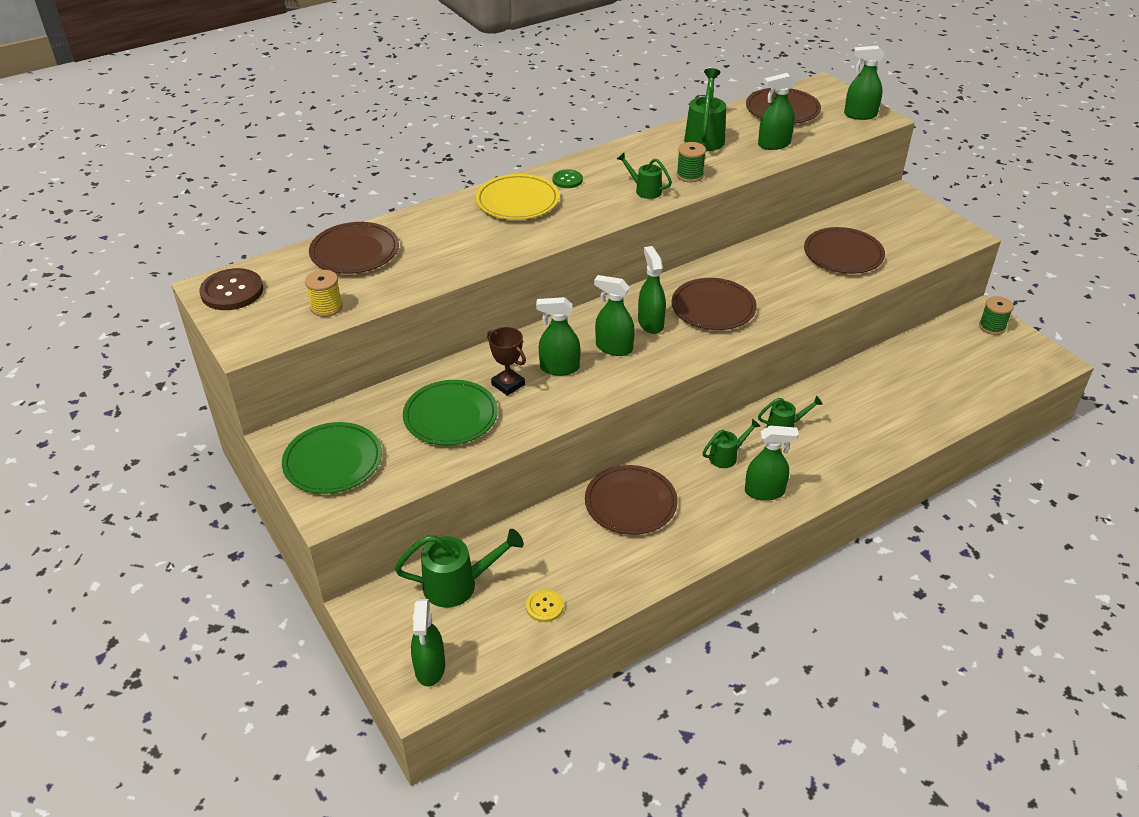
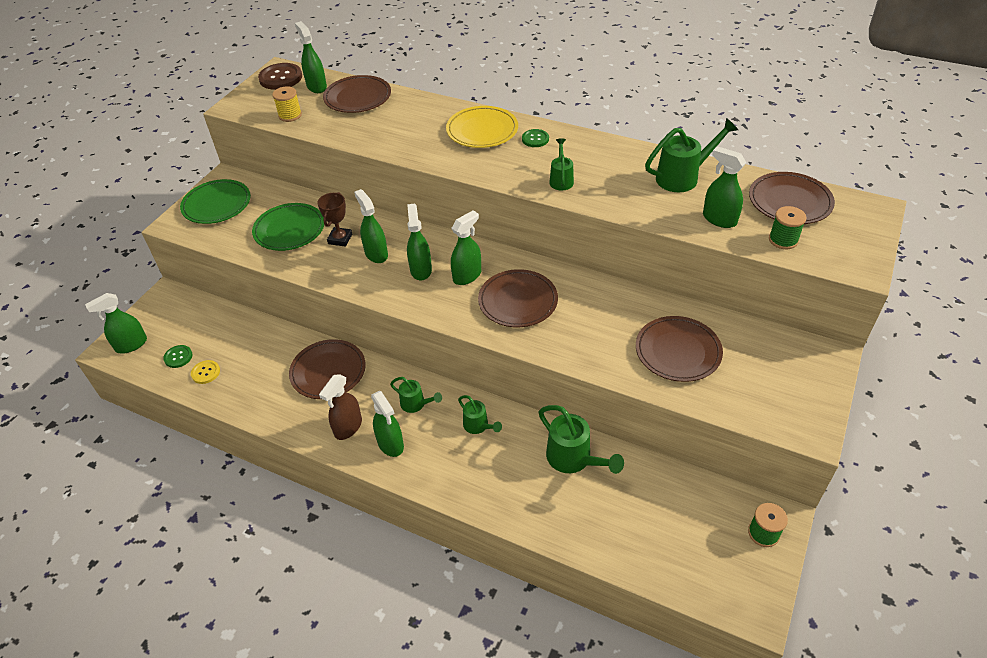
camera: 60 degrees right, 5 degrees up
green watering can [395,529,524,608] -> green watering can moved to [538,405,624,474]
green spool [676,142,706,182] -> green spool moved to [769,206,806,249]
green spray bottle [844,46,884,120] -> green spray bottle moved to [295,21,327,93]
none -> green button [163,345,192,368]
none -> brown spray bottle [319,374,362,440]

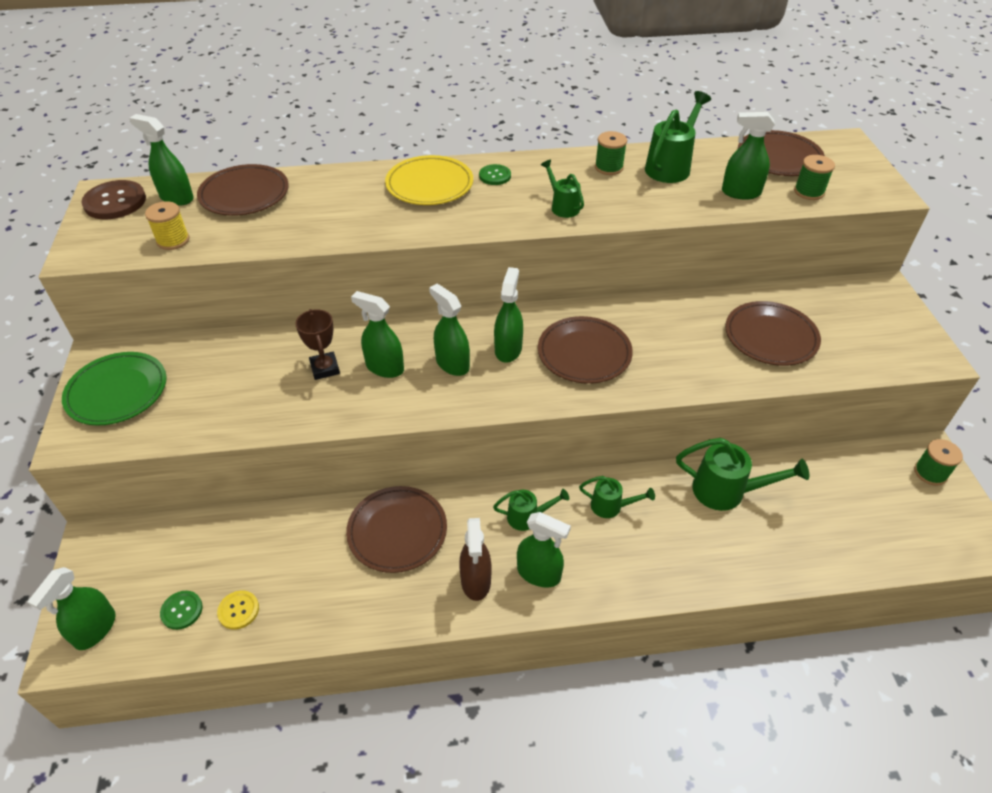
camera: 35 degrees left, 0 degrees up
green plate [252,203,324,251] -> none
none -> green spool [595,131,627,175]

